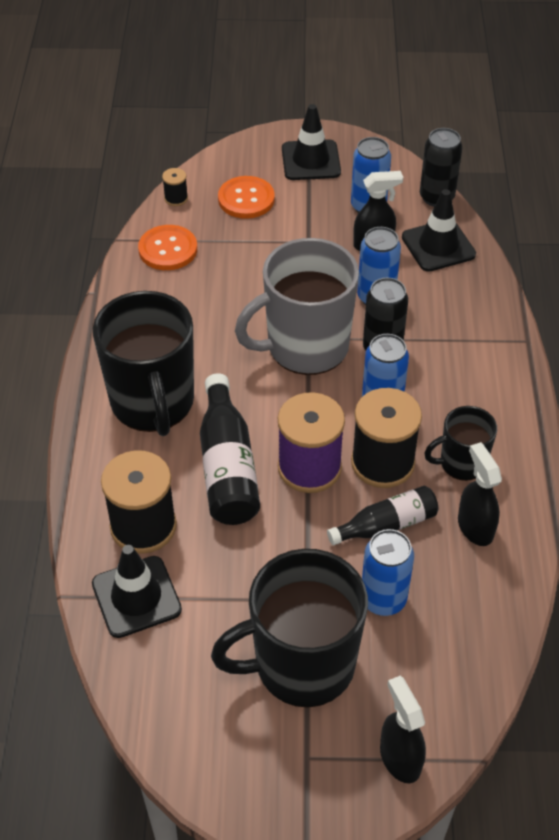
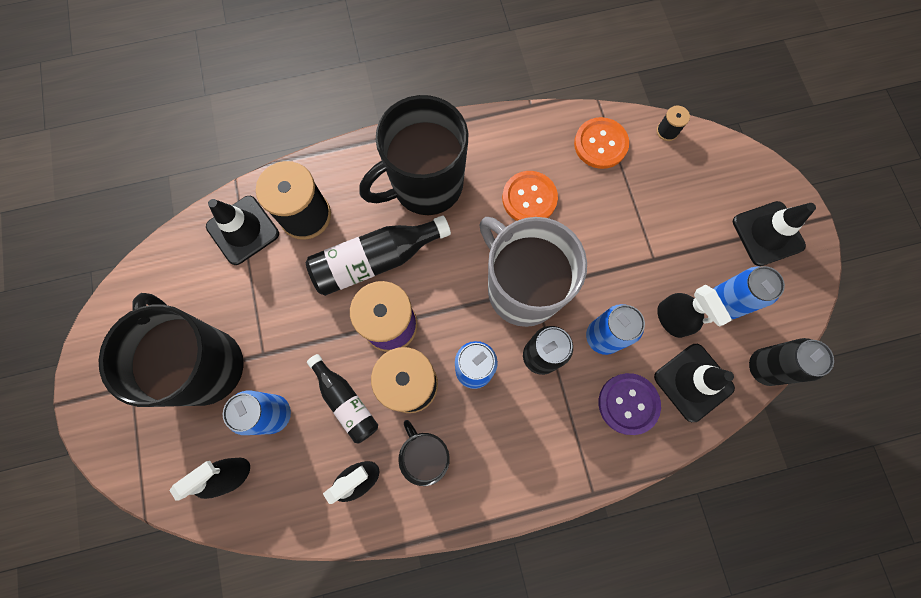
camera: 75 degrees right, 25 degrees up
orange button [218,176,275,219] -> orange button moved to [502,171,558,221]
black spray bottle [380,676,426,783] -> black spray bottle moved to [169,458,250,500]
none -> purple button [599,373,661,435]

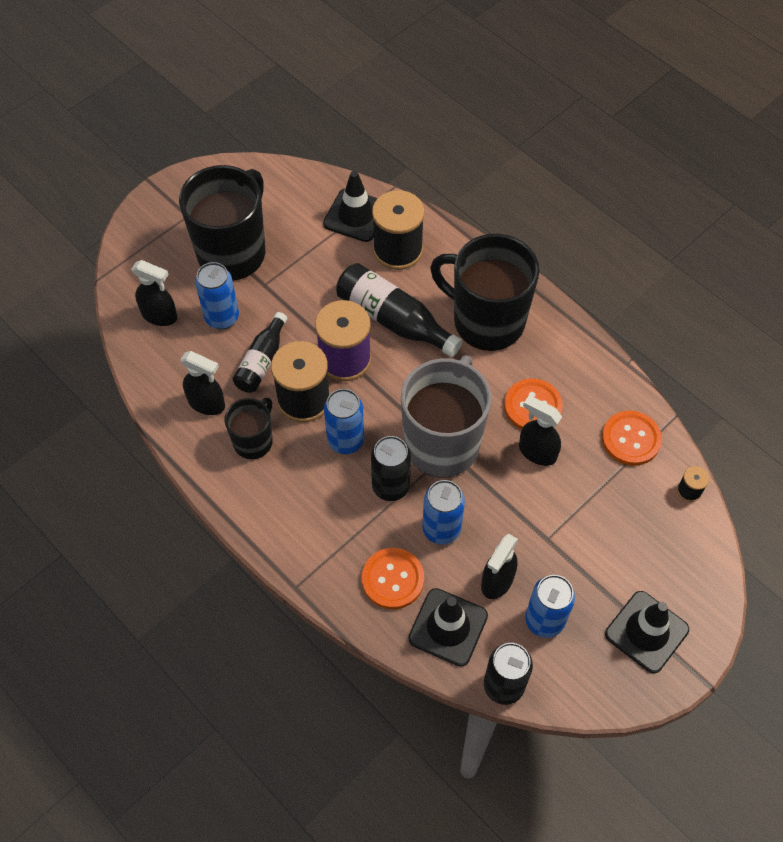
camera: 60 degrees right, 15 degrees down
purple button [599,373,661,435] -> orange button [362,548,424,609]
none -> black spray bottle [519,395,562,466]

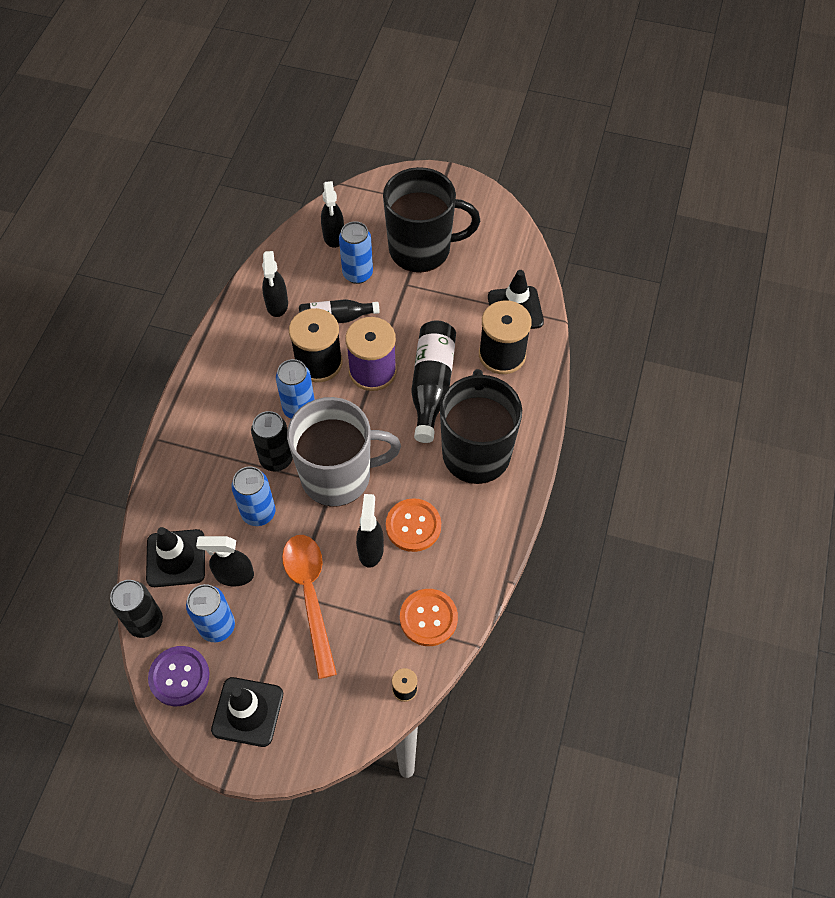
camera: 60 degrees right, 0 degrees up
black mug [225,398,273,459] -> none
orange button [362,548,424,609] -> none
none -> purple button [148,646,209,706]
none -> orange spoon [282,535,337,679]

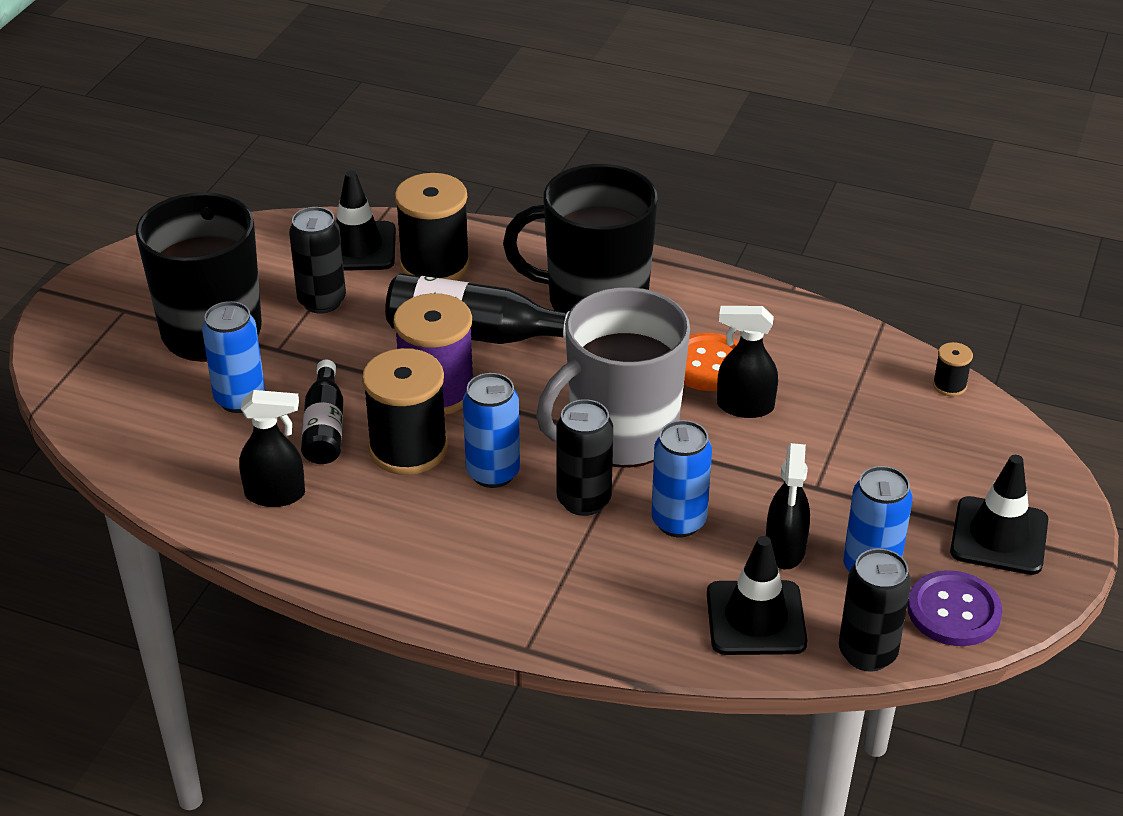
camera: 85 degrees left, 20 degrees down
orange spoon [282,535,337,679] -> none
grey mug [287,397,401,507] -> grey mug turned 120 degrees counterclockwise [536,287,690,468]
black spray bottle [321,181,344,248] -> none
orange button [400,589,458,646] -> none
none -> black can [289,207,346,313]

